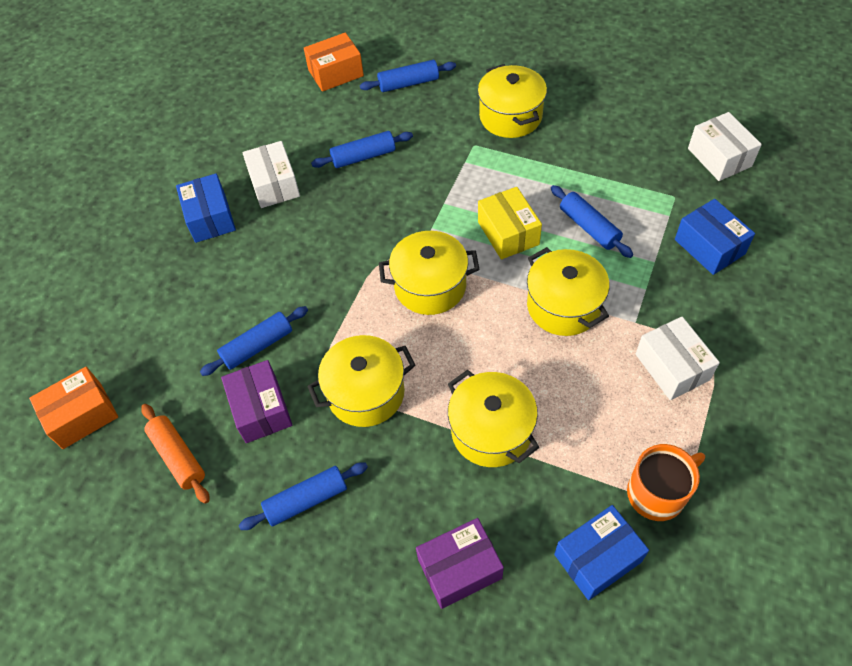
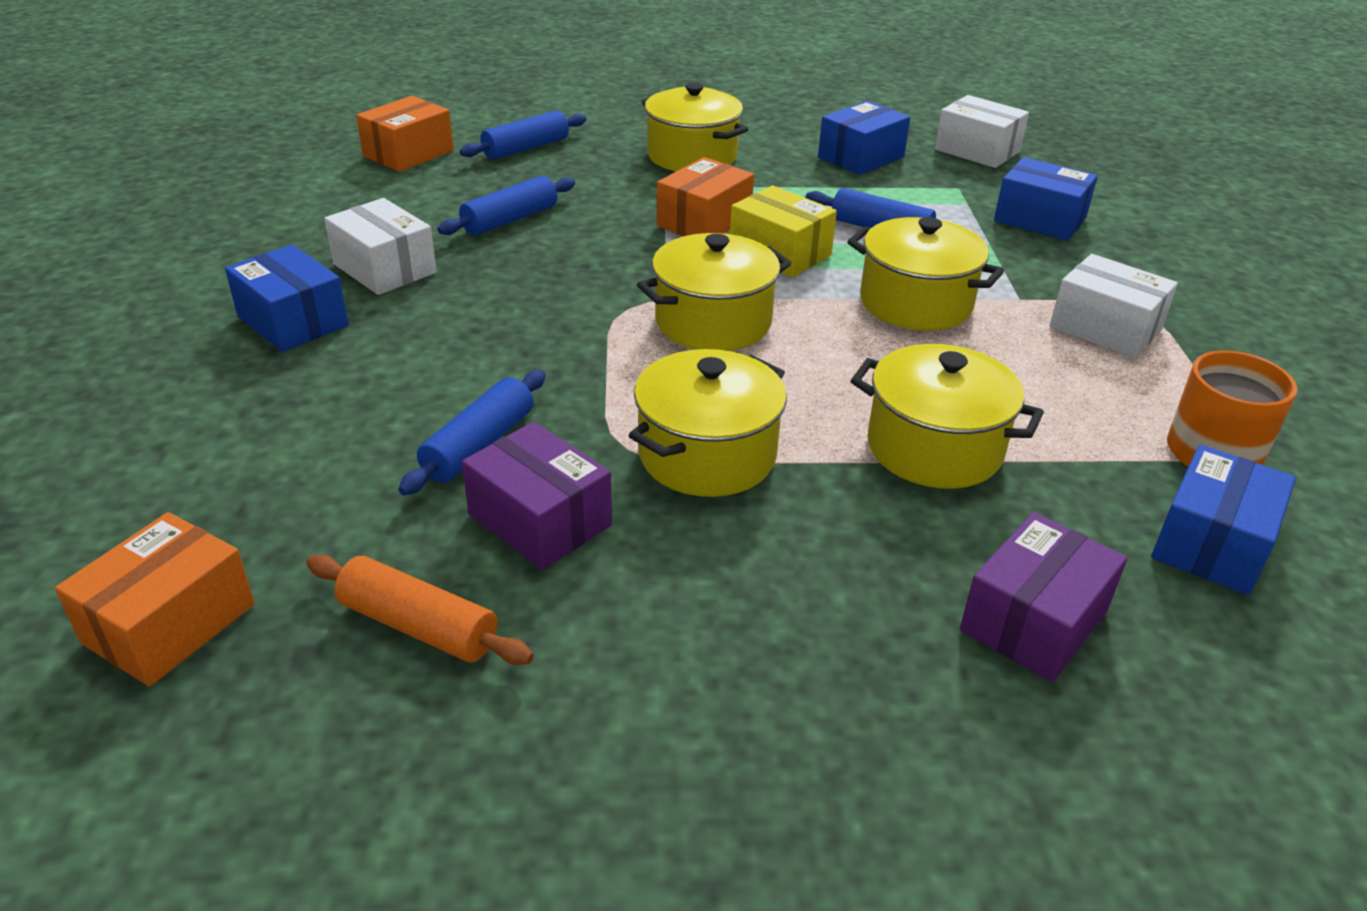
camera: 30 degrees left, 20 degrees down
blue rolling pin [239,462,368,530] -> none
none -> orange box [657,157,754,236]
none -> blue box [818,101,910,175]

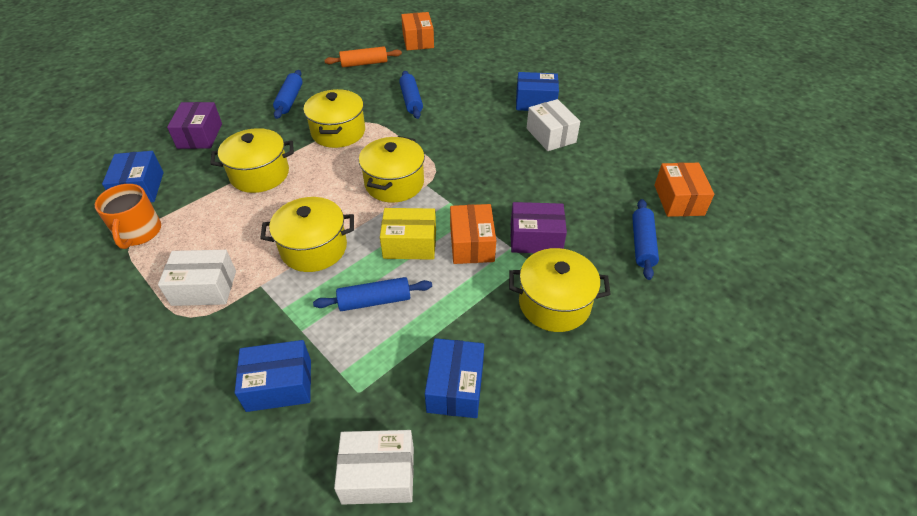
camera: 140 degrees right, 10 degrees up
white box [324,198,437,295] -> white box turned 60 degrees clockwise [527,99,580,151]
blue rolling pin [437,176,575,236] -> blue rolling pin moved to [273,70,303,119]
purple box [462,422,612,570] -> purple box moved to [511,202,567,253]

